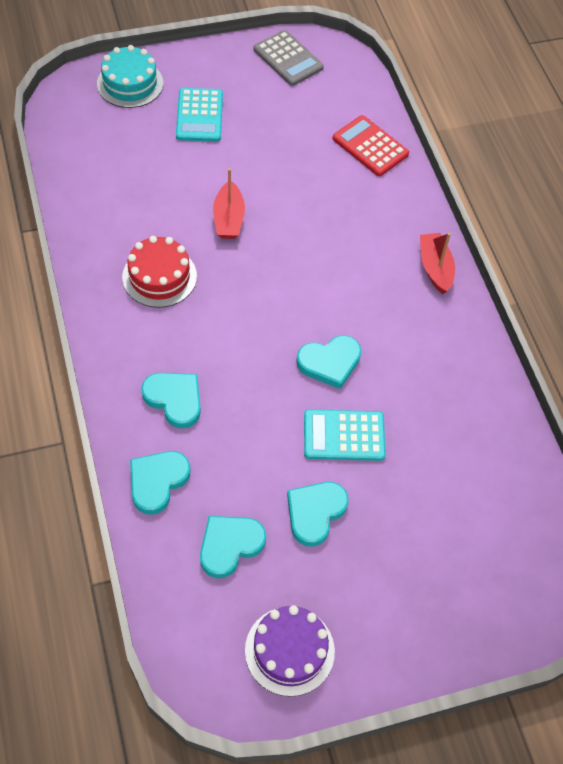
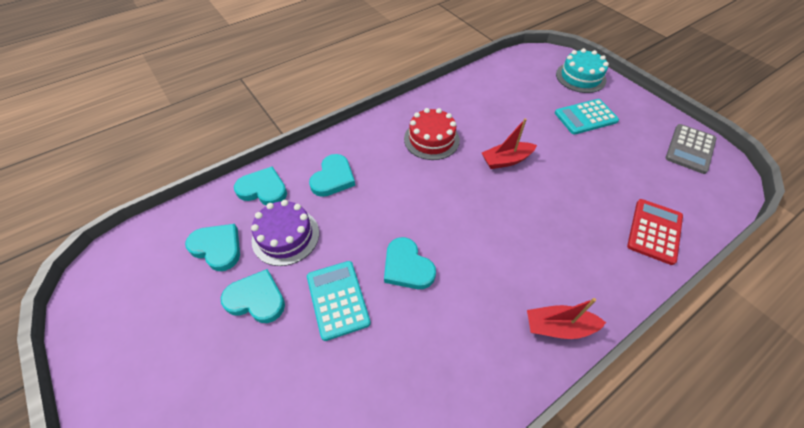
camera: 75 degrees right, 5 degrees down
purple cake [245,605,335,697] -> purple cake moved to [251,200,319,266]
red boat [420,233,455,294] -> red boat turned 150 degrees counterclockwise [527,298,606,339]

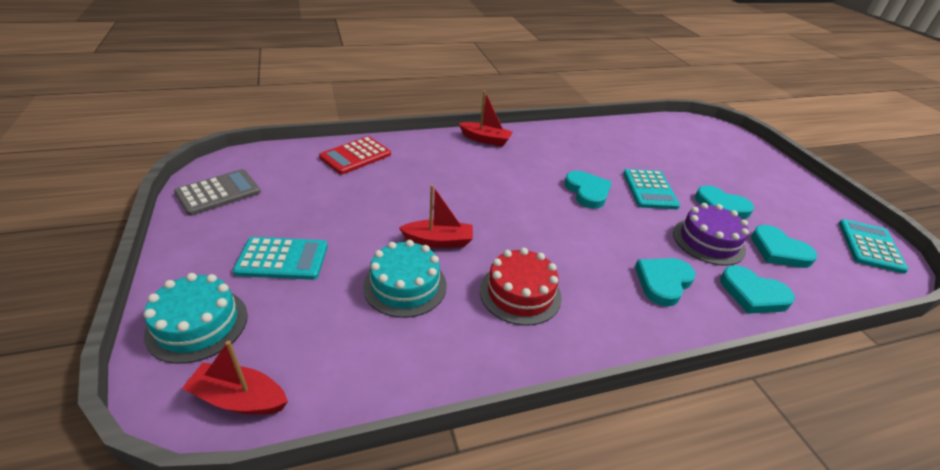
camera: 165 degrees left, 15 degrees down
none -> red boat [182,341,288,415]
none -> turquoise cake [363,240,447,318]
none -> turquoise calculator [839,219,909,274]

